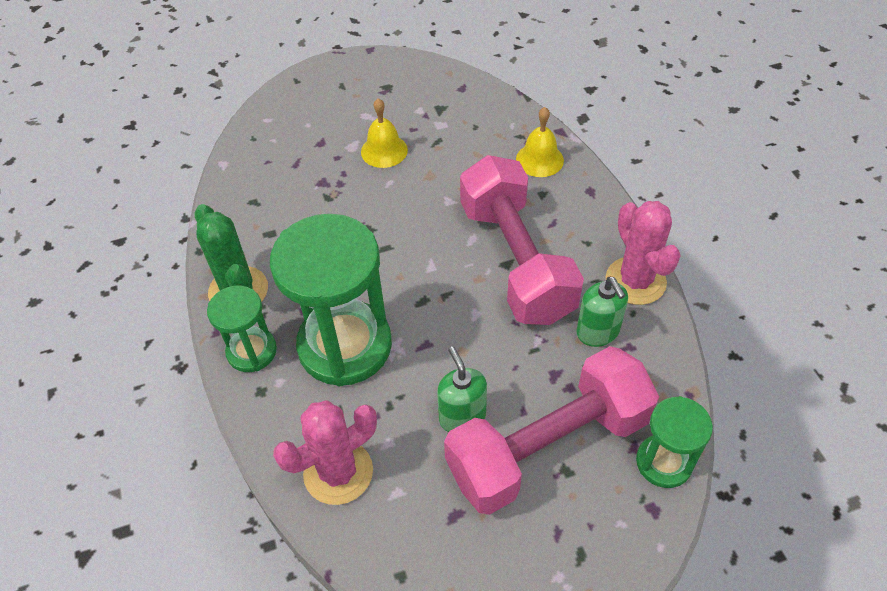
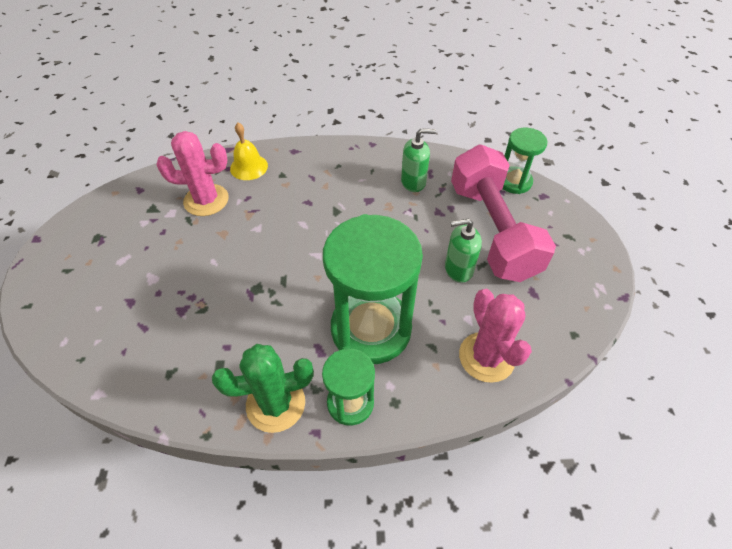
camera: 75 degrees left, 0 degrees up
yellow bell [361,98,408,168] -> none
pink dumbbell [460,155,584,325] -> none
pink cactus [606,201,681,305] -> pink cactus moved to [156,131,229,216]

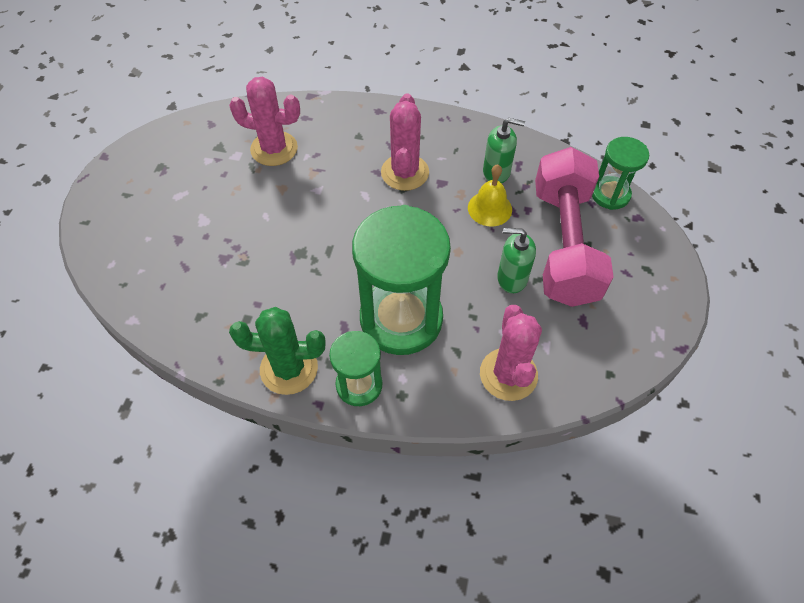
camera: 15 degrees right, 5 degrees up
yellow bell [230,123,268,180] -> yellow bell moved to [468,164,512,227]
none -> pink cactus [381,94,429,191]

